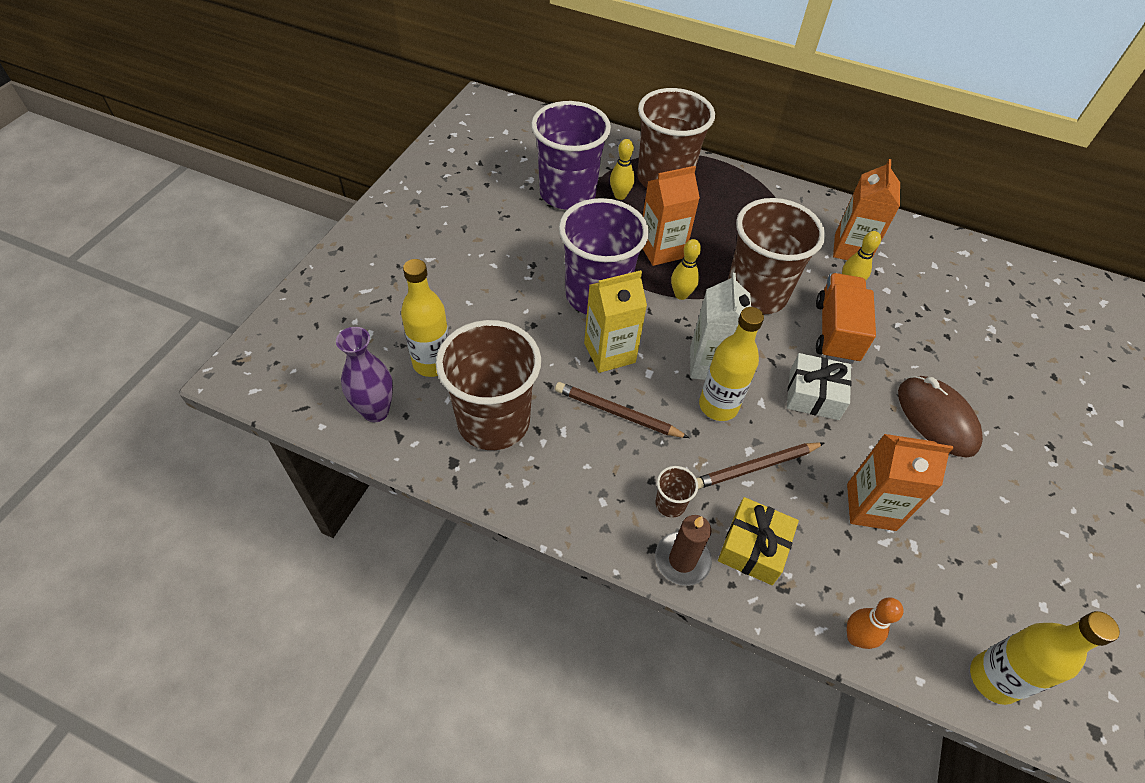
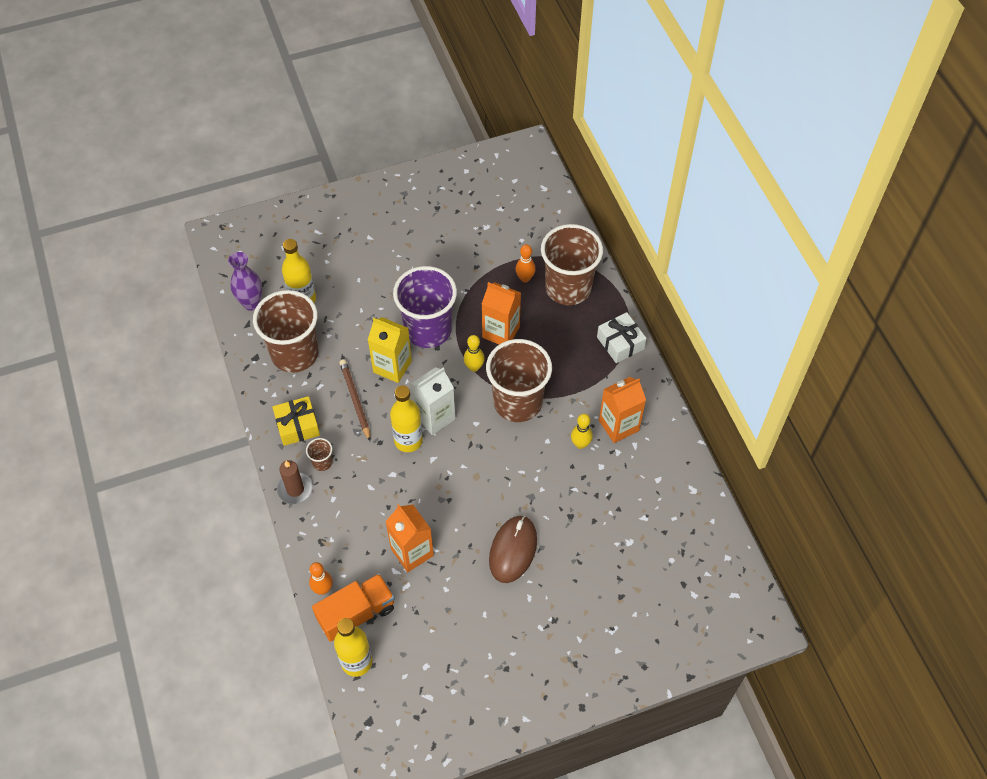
camera: 50 degrees right, 5 degrees up
purple cup [531,101,611,210] -> none
yellow bowling pin [610,139,635,200] -> orange bowling pin [516,244,536,282]
brown pencil [696,442,824,489] -> none
yellow gift [718,497,799,585] -> yellow gift moved to [272,396,320,446]
white gift [787,353,852,420] -> white gift moved to [597,312,647,363]
orange truck [816,273,876,364] -> orange truck moved to [312,573,395,642]

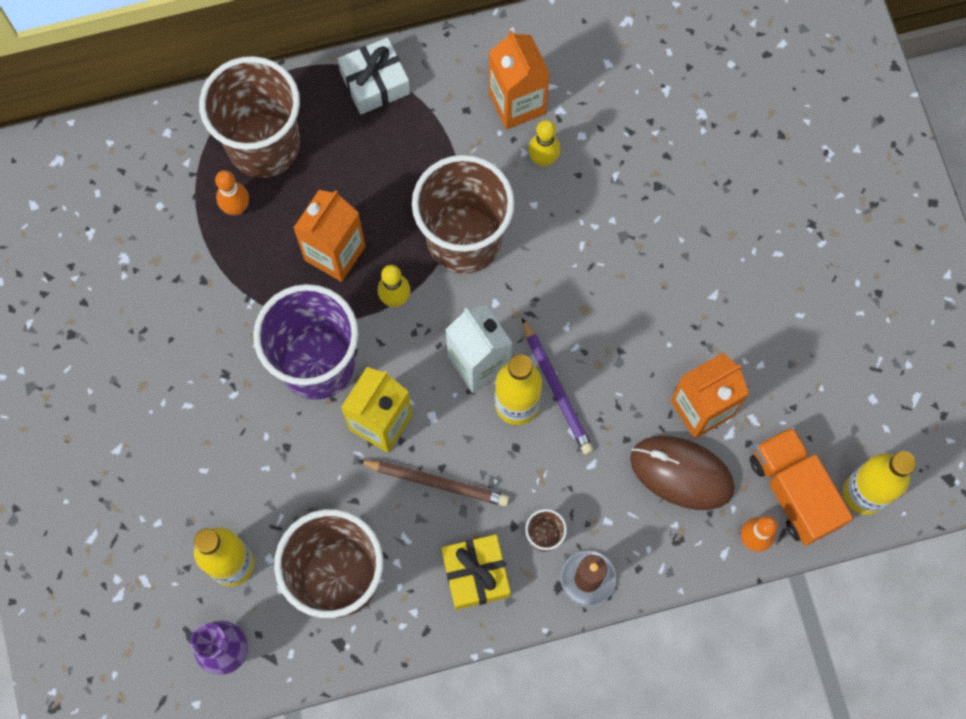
camera: 85 degrees left, 15 degrees up
brown pencil [339,359,370,441] -> brown pencil turned 150 degrees counterclockwise [357,460,509,506]
brown mouse [489,516,537,583] -> brown mouse moved to [630,436,735,510]
none -> purple pencil [522,318,593,455]

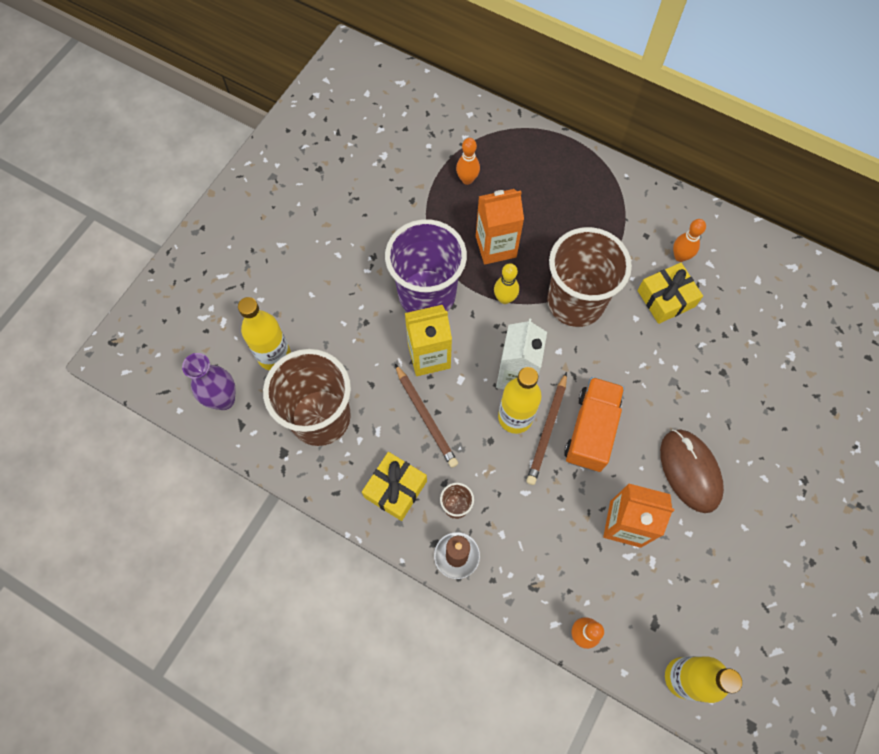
camera: 45 degrees right, 5 degrees down
brown cup [199,56,300,178] -> none
white gift [337,37,410,115] -> none
orange carton [489,30,550,130] -> orange bowling pin [673,219,706,262]
purple pencil [522,318,593,455] -> brown pencil [526,372,567,485]
yellow bowling pin [528,120,560,167] -> yellow gift [638,263,703,324]
brown mouse [630,436,735,510] -> brown mouse moved to [660,429,724,513]
orange truck [750,426,853,546] -> orange truck moved to [564,377,624,472]

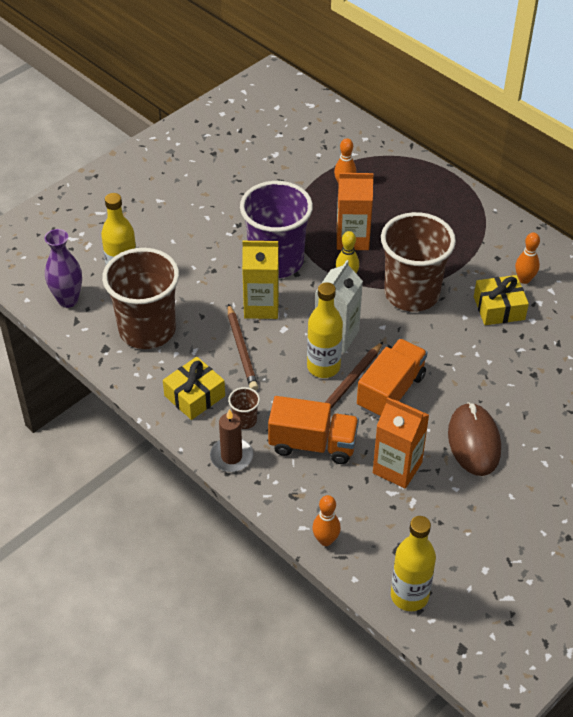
camera: 15 degrees right, 20 degrees down
none -> orange truck [268,396,359,464]

